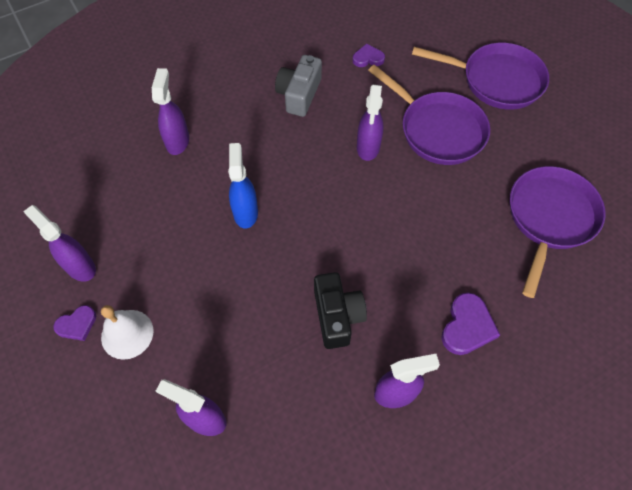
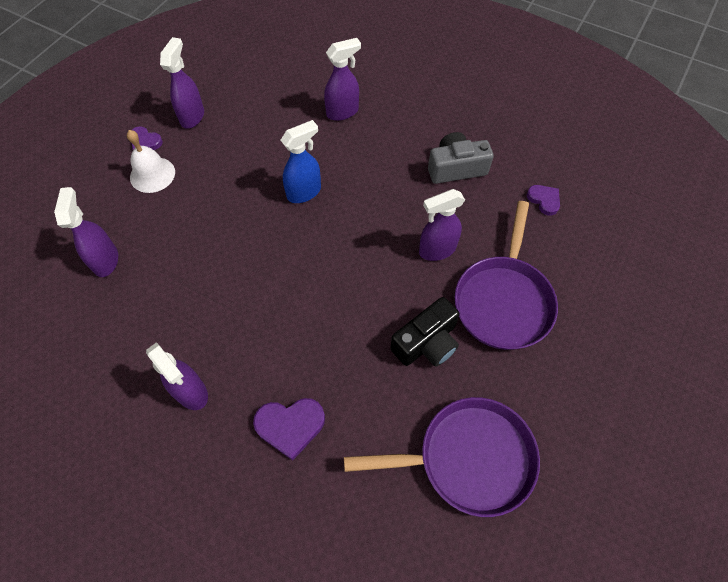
camera: 60 degrees right, 0 degrees up
black camera [314,272,367,349] -> black camera moved to [390,297,460,366]
purple pan [412,43,549,110] -> none

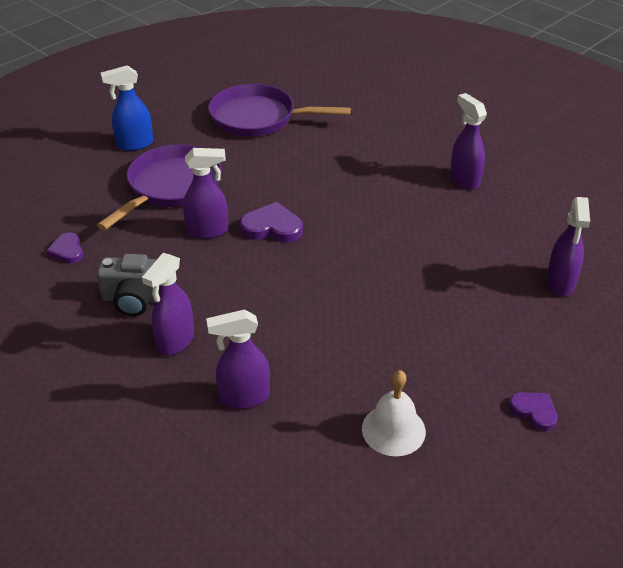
camera: 165 degrees left, 20 degrees down
white bell [127,130,175,193] -> white bell moved to [362,370,426,456]
purple spray bottle [160,37,204,128] -> purple spray bottle moved to [142,253,194,356]
purple heart [253,398,325,461] -> purple heart moved to [240,202,303,243]
blue spray bottle [281,120,321,203] -> blue spray bottle moved to [101,65,153,151]
black camera [390,297,460,366] -> none

